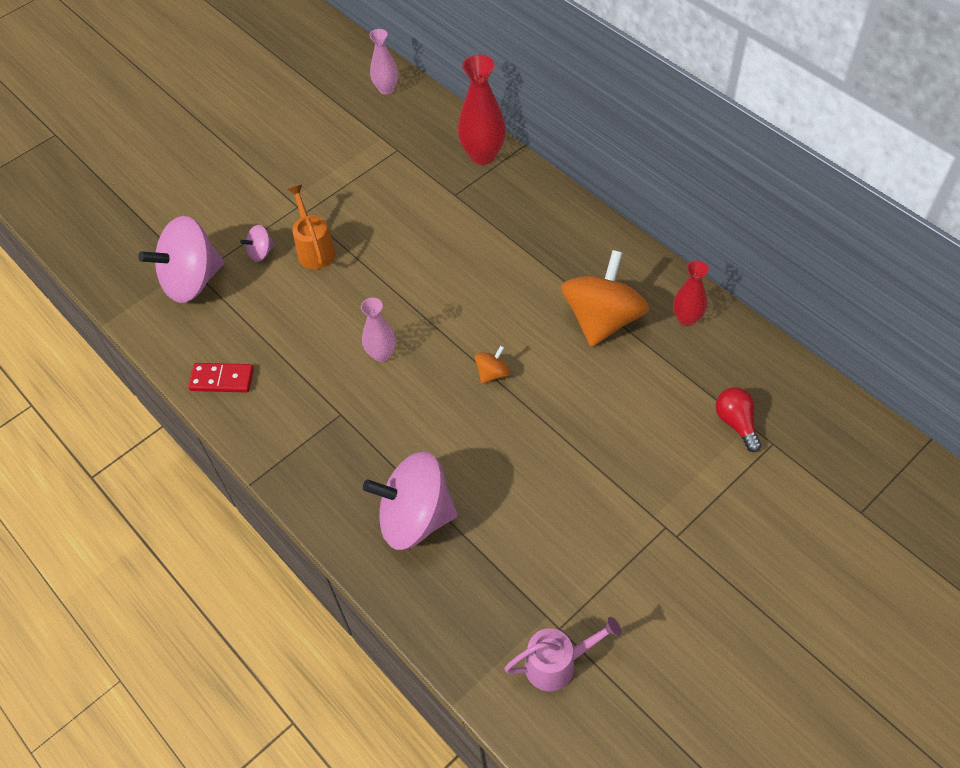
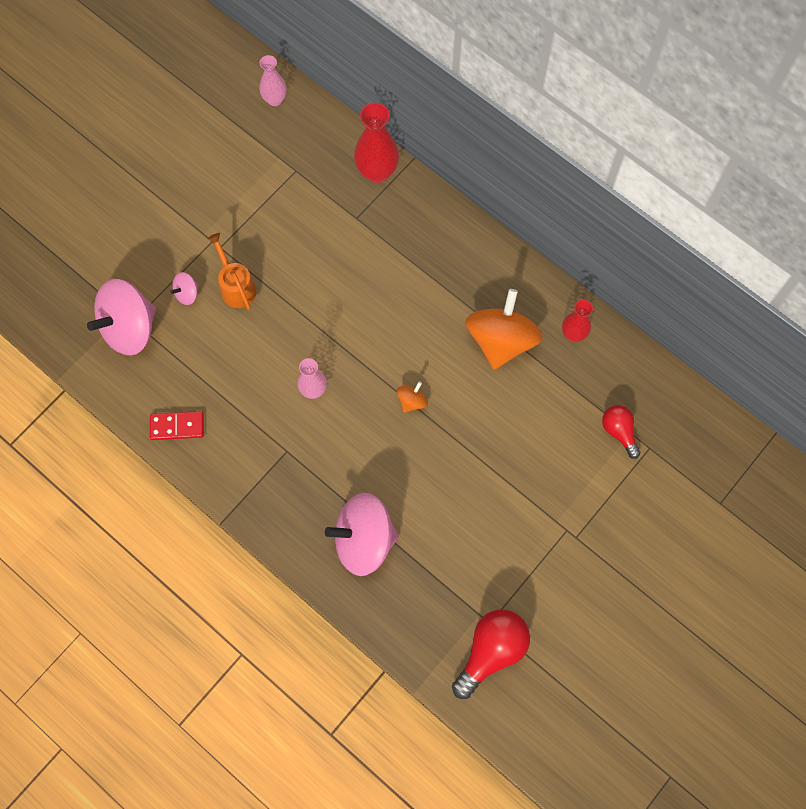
camera: 10 degrees left, 15 degrees up
pink watering can [504,617,621,691] -> red light bulb [452,610,530,699]

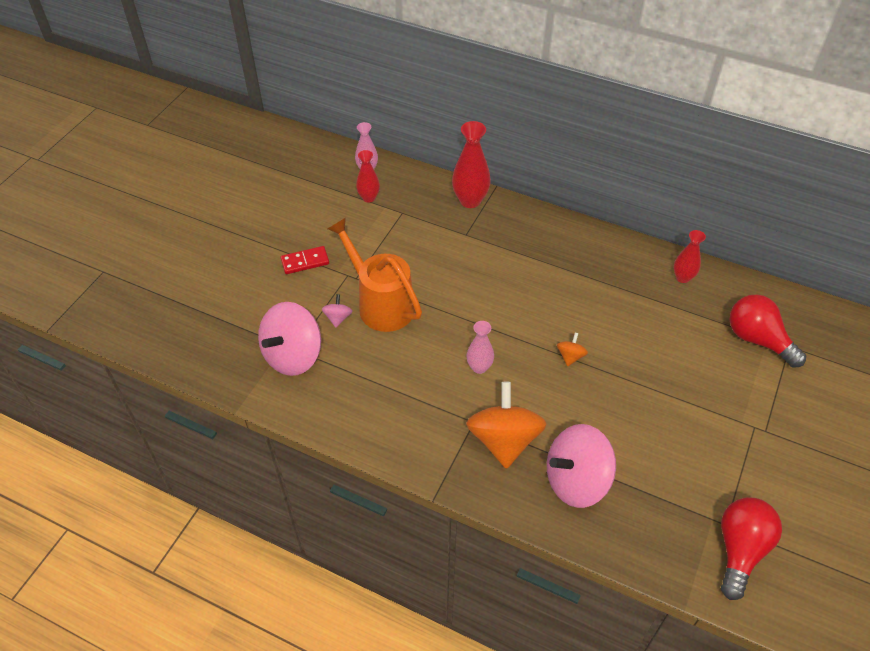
camera: 15 degrees left, 20 degrees down
red domino [150,411,204,440] -> red domino moved to [281,246,329,274]
pink spinning top [170,272,199,305] -> pink spinning top turned 150 degrees clockwise [322,294,353,328]
orange watering can [207,233,256,310] -> orange watering can [328,218,422,332], size x1.73
orange spinning top [466,289,542,370] -> orange spinning top moved to [466,382,547,469]
red light bulb [602,405,641,459] -> red light bulb [730,294,806,367], size x1.68
none -> red vase [356,150,380,203]

